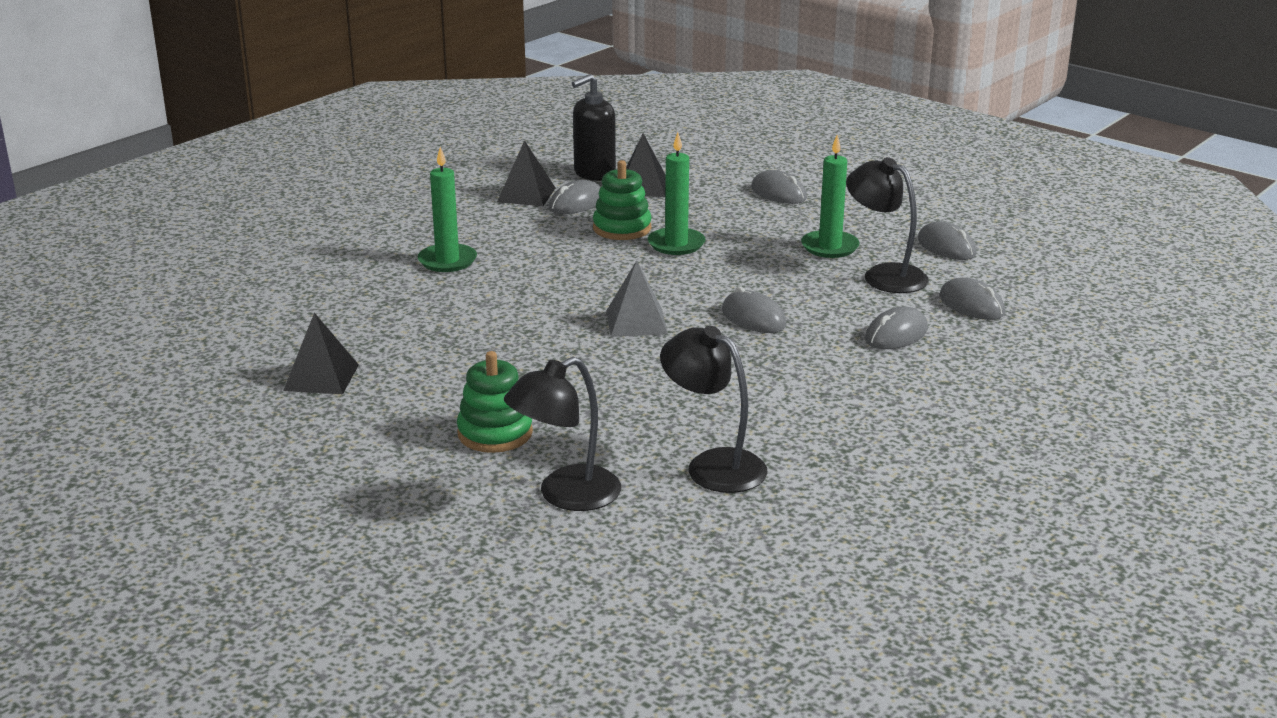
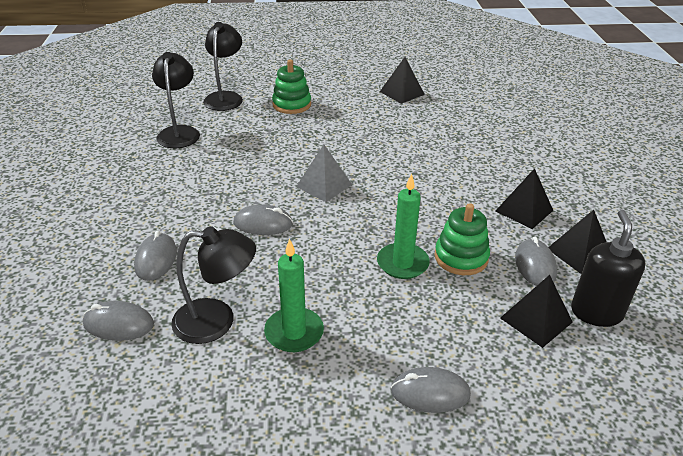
camera: 135 degrees right, 10 degrees up
green candle [418,146,477,272] -> none
black lamp [660,326,767,493] -> black lamp turned 90 degrees counterclockwise [152,52,200,148]
grey mouse [918,221,977,260] -> none
none -> black pyramid [496,168,553,229]

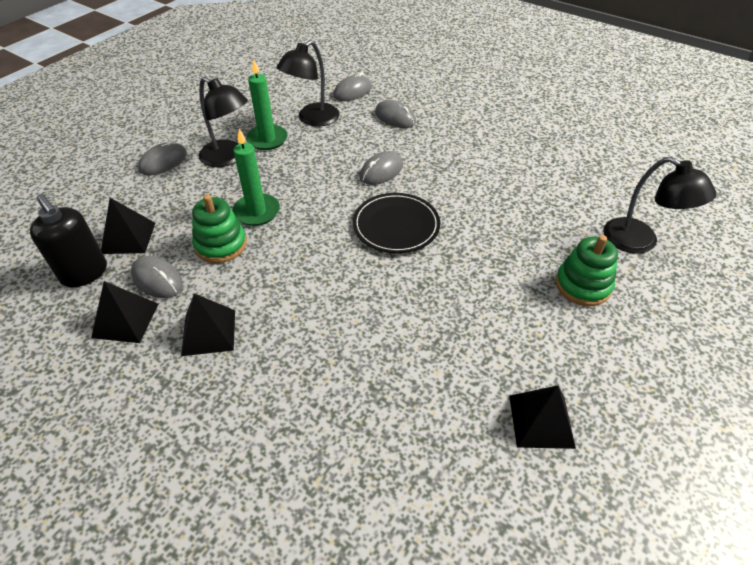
camera: 130 degrees right, 10 degrees up
black lamp [152,52,200,148] -> black lamp moved to [199,77,248,167]
grey pyramid [296,144,352,202] -> black plate [353,193,440,253]

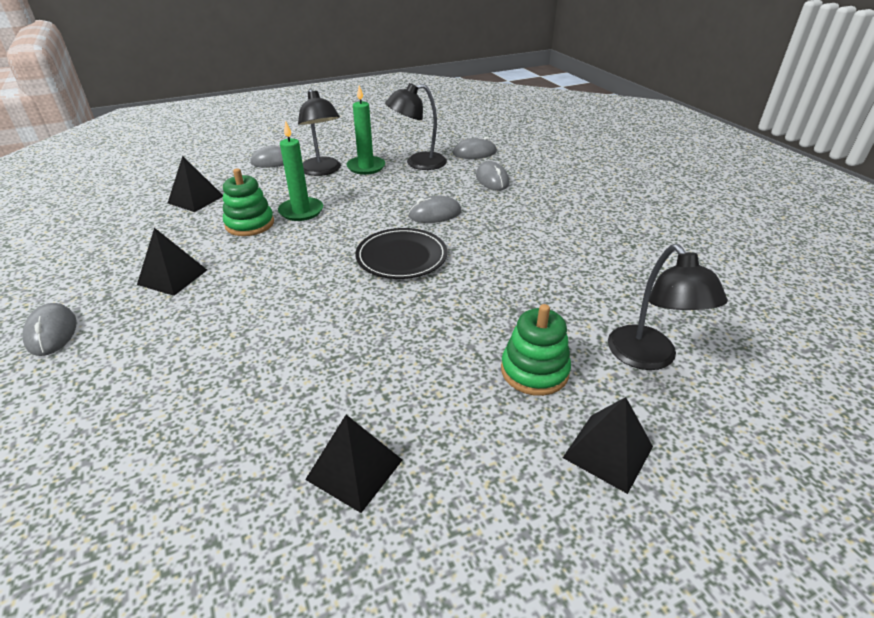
camera: 30 degrees right, 10 degrees down
black soap dispenser [30,194,107,287] -> none
black pyramid [91,281,159,343] -> black pyramid moved to [563,397,653,494]
grey mouse [131,256,183,298] -> grey mouse moved to [22,303,77,356]

